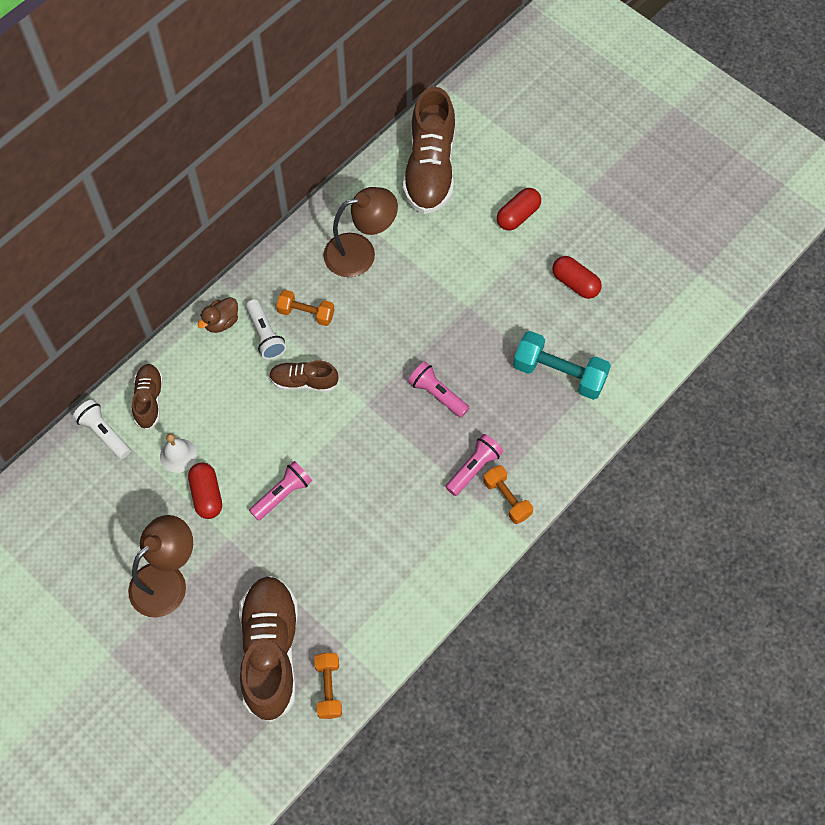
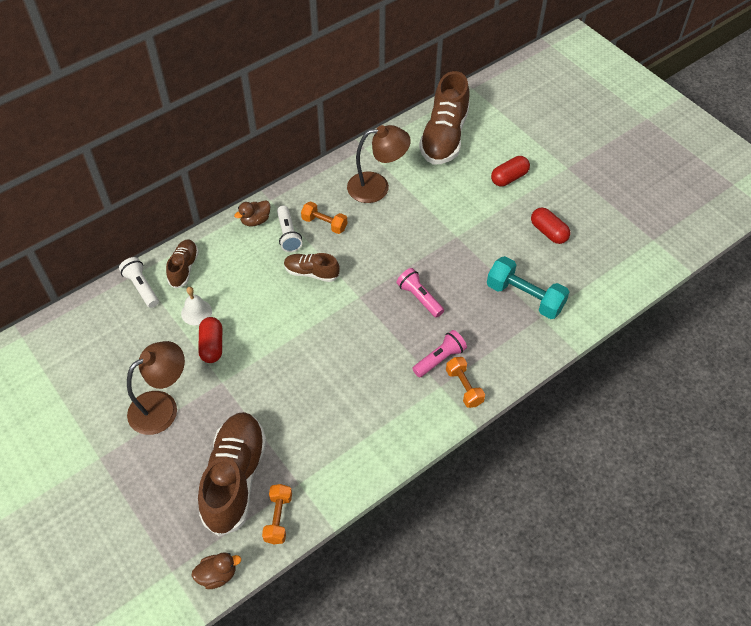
camera: 10 degrees right, 10 degrees down
pink flashlight [249,461,312,521] -> none
none -> brown duck [191,552,241,589]

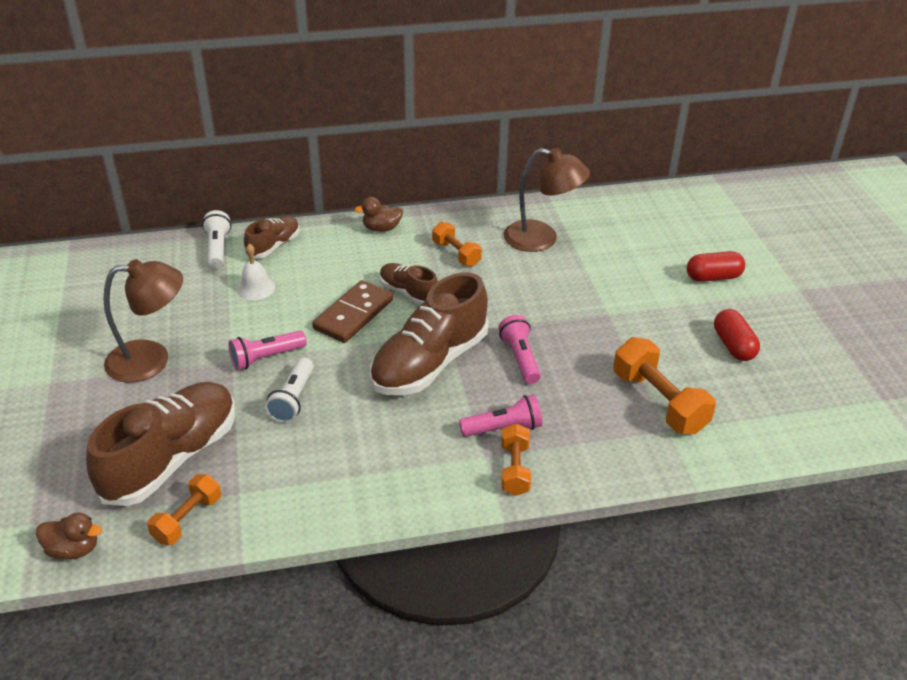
camera: 25 degrees right, 15 degrees down
red capsule [198,317,222,363] -> none
white flashlight [277,205,302,252] -> white flashlight moved to [265,358,314,423]
brown shoe [419,71,470,165] -> brown shoe moved to [370,272,488,395]
turquoise dumbbell [487,256,569,319] -> orange dumbbell [613,337,716,434]
none -> pink flashlight [229,331,307,370]
none -> brown domino [312,280,393,343]

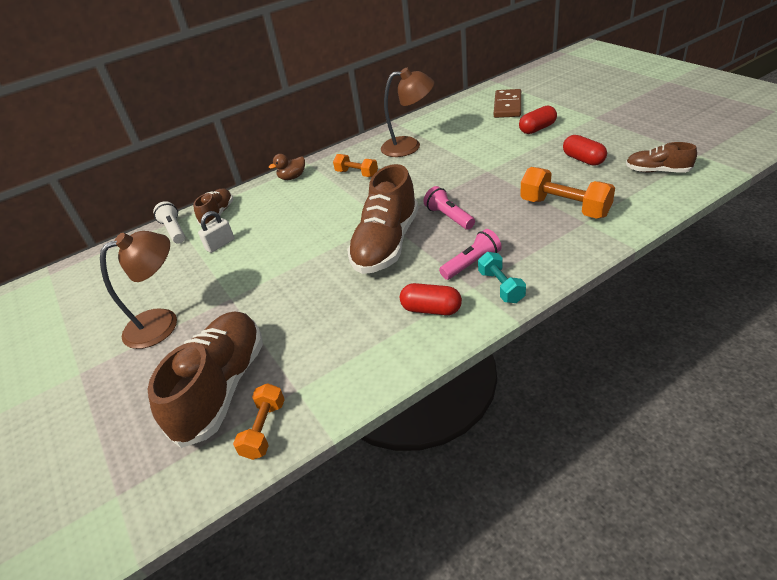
camera: 15 degrees left, 0 degrees up
brown duck [36,513,102,560] -> none
pink flashlight [229,331,307,370] -> none
white bell [237,244,275,300] -> white padlock [198,211,234,253]
white flashlight [265,358,314,423] -> none
brown domino [312,280,393,343] -> brown domino moved to [494,89,521,118]
brown shoe [380,263,438,305] -> brown shoe moved to [626,142,697,173]
orange dumbbell [501,423,531,496] -> turquoise dumbbell [478,252,526,303]
none -> red capsule [400,283,462,315]

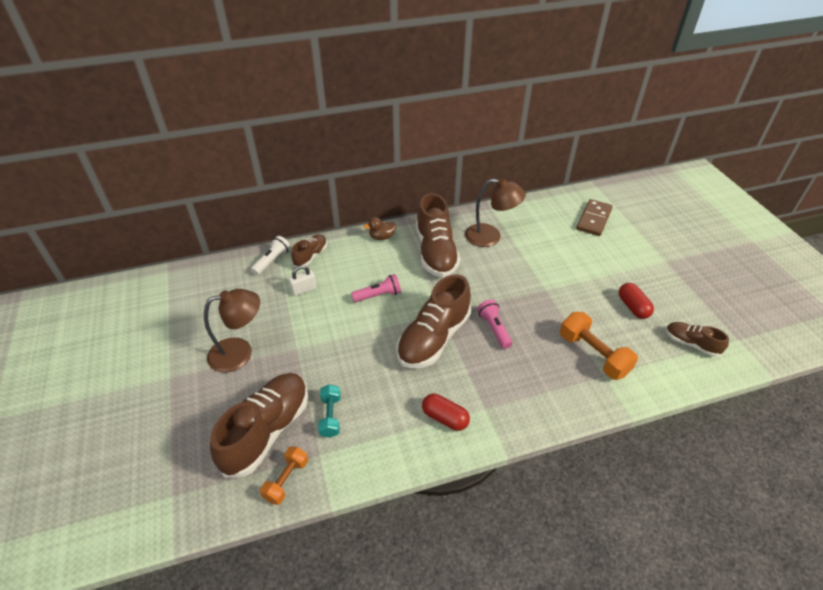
camera: 10 degrees right, 5 degrees up
white flashlight [153,201,185,243] -> white flashlight turned 45 degrees clockwise [251,236,291,275]
orange dumbbell [333,154,378,177] -> brown shoe [416,193,460,277]
pink flashlight [439,229,502,280] -> pink flashlight moved to [351,274,401,302]
turquoise dumbbell [478,252,526,303] -> turquoise dumbbell moved to [318,384,341,438]
red capsule [519,105,557,134] -> none

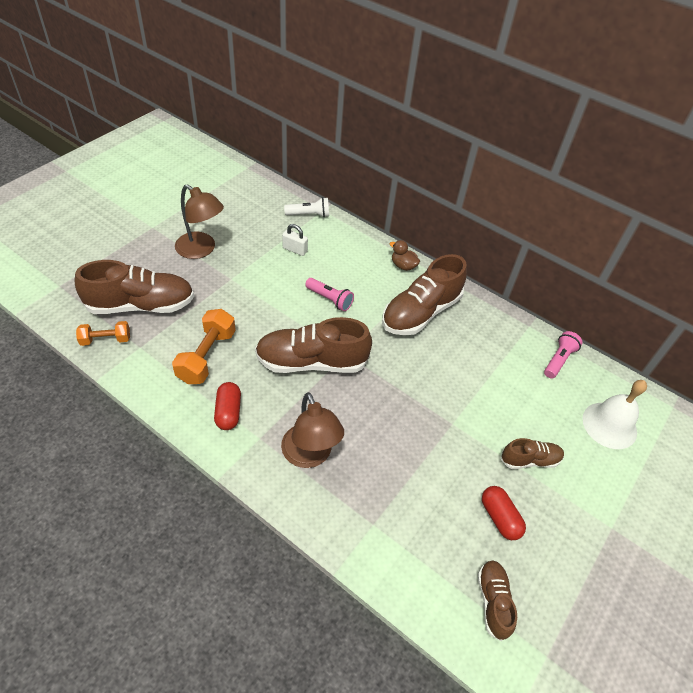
camera: 50 degrees right, 5 degrees up
brown shoe [291,234,327,267] -> brown shoe moved to [501,438,564,469]
turquoise dumbbell [318,384,341,438] -> none
brown lamp [465,178,526,247] -> brown lamp moved to [281,392,344,468]
pink flashlight [477,300,512,349] -> pink flashlight moved to [544,331,582,379]
orange dumbbell [560,312,638,380] -> orange dumbbell moved to [172,309,236,384]
brown domino [576,199,613,236] -> white bell [582,380,647,449]
red capsule [619,283,654,319] -> red capsule turned 60 degrees counterclockwise [482,486,526,540]

